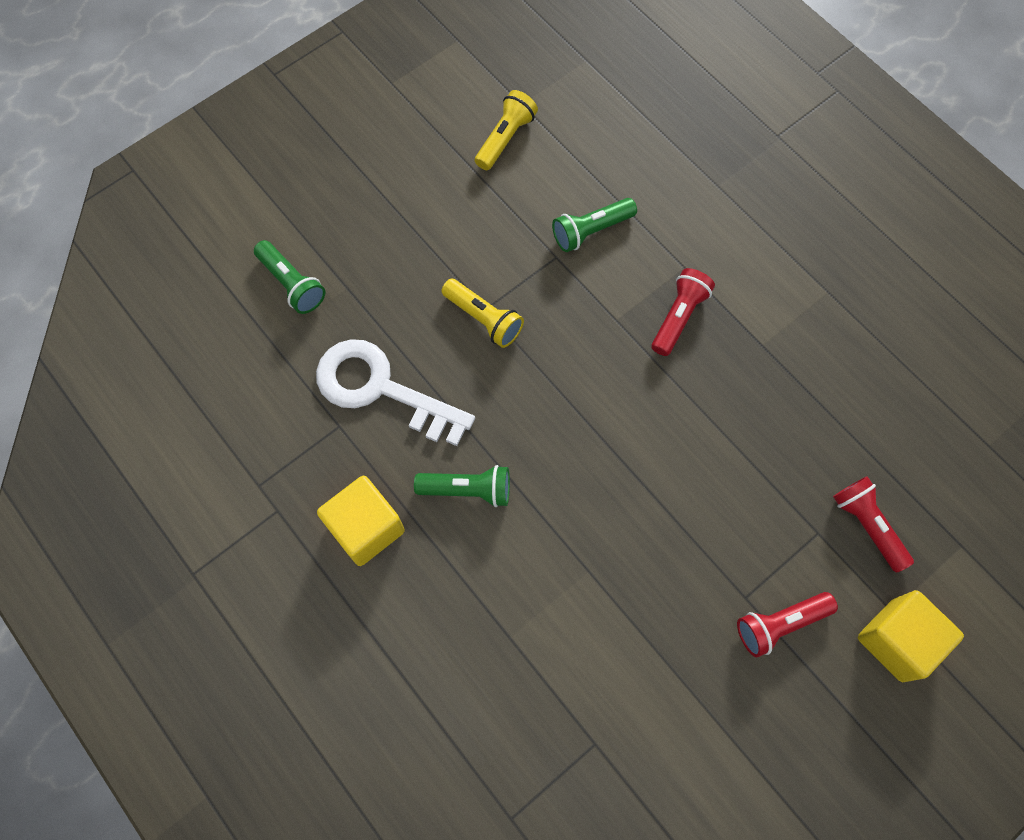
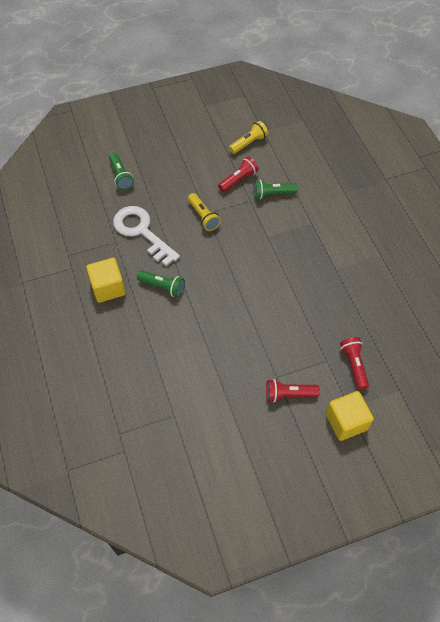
camera: 20 degrees right, 10 degrees down
red flashlight [652,268,715,356] -> red flashlight moved to [218,157,259,192]

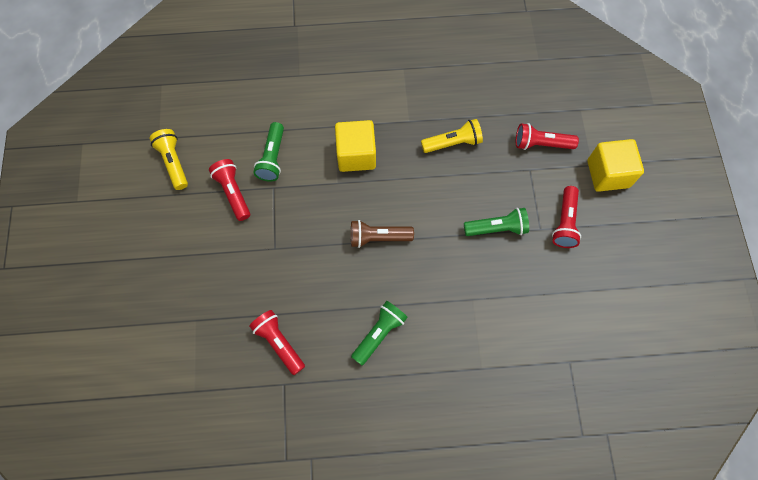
camera: 75 degrees left, 10 degrees up
yellow cube [86,258,126,303] -> yellow cube moved to [335,120,376,172]
green flashlight [109,153,134,190] -> green flashlight moved to [464,208,529,236]
white key [113,206,180,266] -> red flashlight [249,310,305,375]
yellow flashlight [188,193,221,231] -> yellow flashlight moved to [421,119,483,153]
none -> brown flashlight [351,220,414,248]

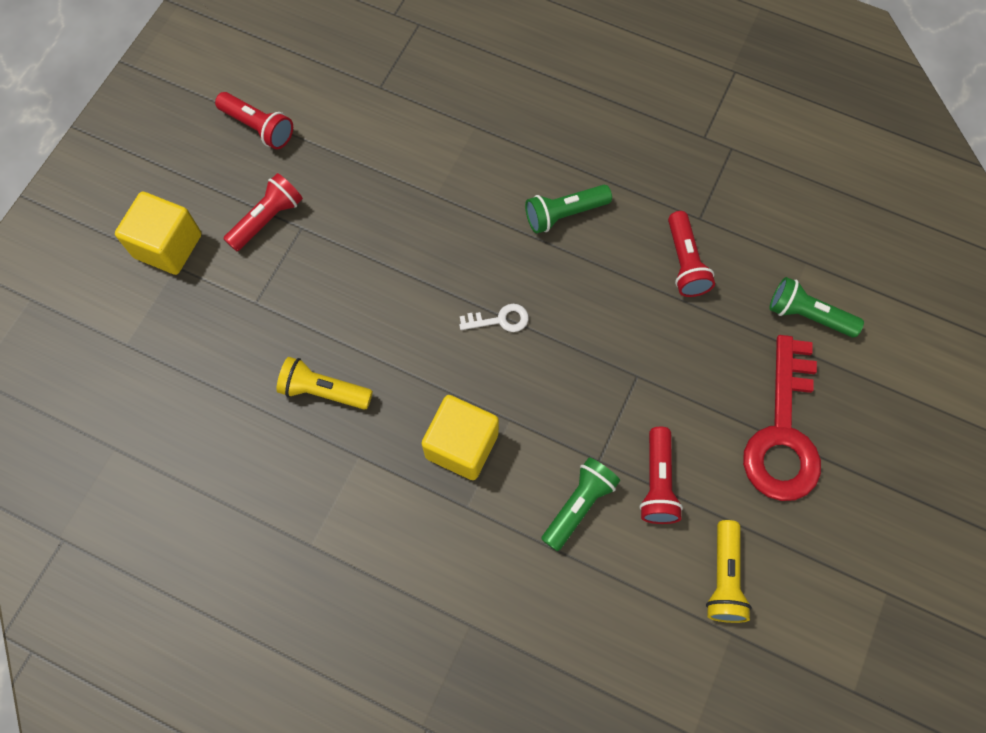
camera: 150 degrees left, 0 degrees up
brown flashlight [351,220,414,248] -> white key [459,304,529,332]
green flashlight [464,208,529,236] -> green flashlight moved to [769,277,864,337]
red flashlight [516,123,579,150] -> red flashlight moved to [215,92,293,149]
none -> red key [743,335,821,501]

